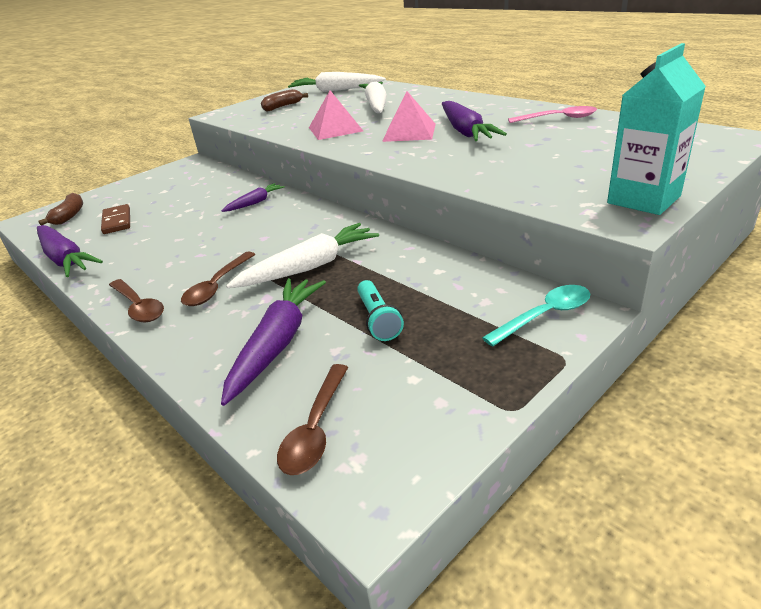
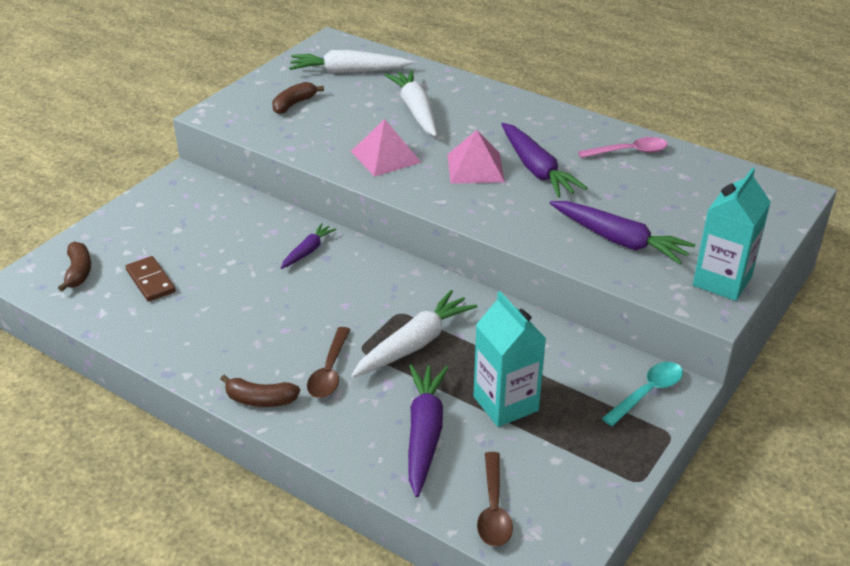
camera: 15 degrees left, 5 degrees up
purple carrot [37,225,103,277] -> purple carrot moved to [549,201,696,264]
brown spoon [109,279,164,322] -> brown banana [221,374,300,407]
turquoise flashlight [357,280,404,341] -> turquoise carton [473,291,546,427]

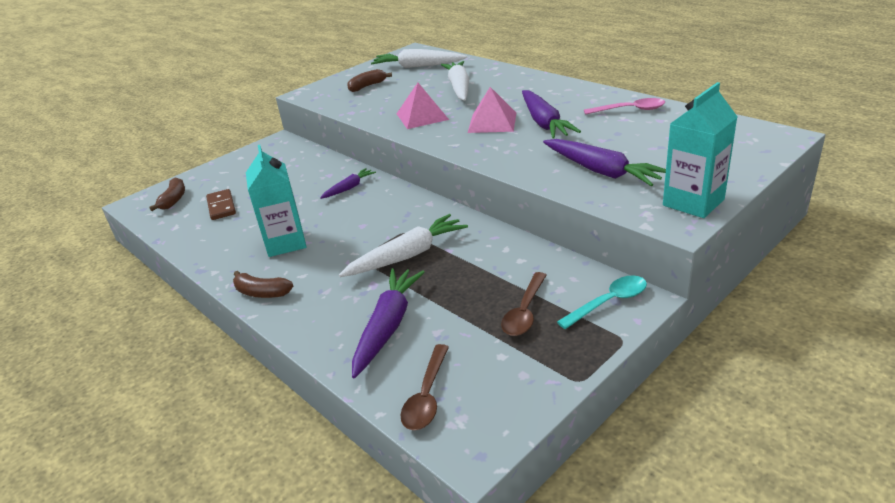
camera: 15 degrees right, 5 degrees down
brown spoon [307,327,351,398] -> brown spoon moved to [501,272,547,336]
turquoise carton [473,291,546,427] -> turquoise carton moved to [246,145,307,257]

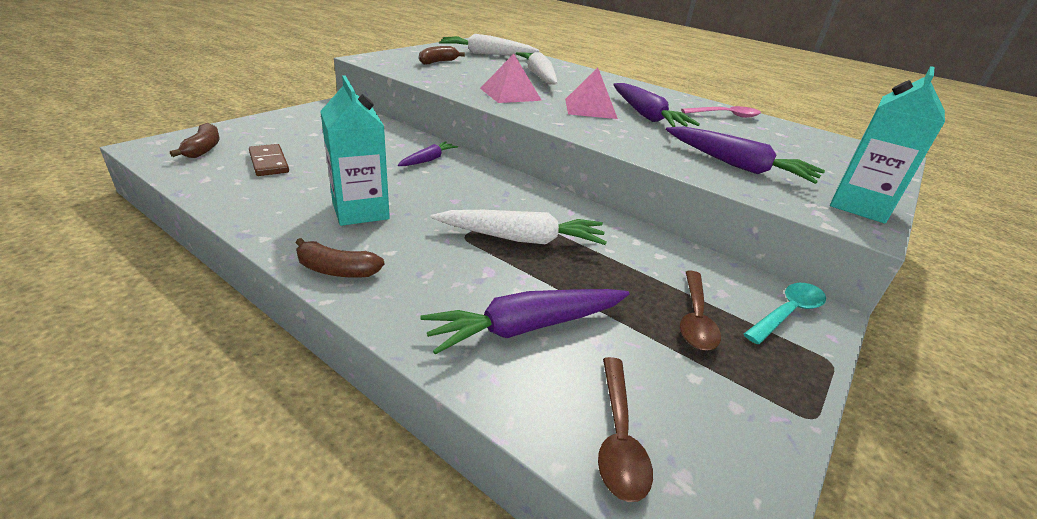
camera: 15 degrees left, 0 degrees up
white carrot [339,214,468,277] -> white carrot turned 45 degrees clockwise [432,210,607,245]
purple carrot [352,268,425,379] -> purple carrot turned 120 degrees counterclockwise [420,289,630,355]

